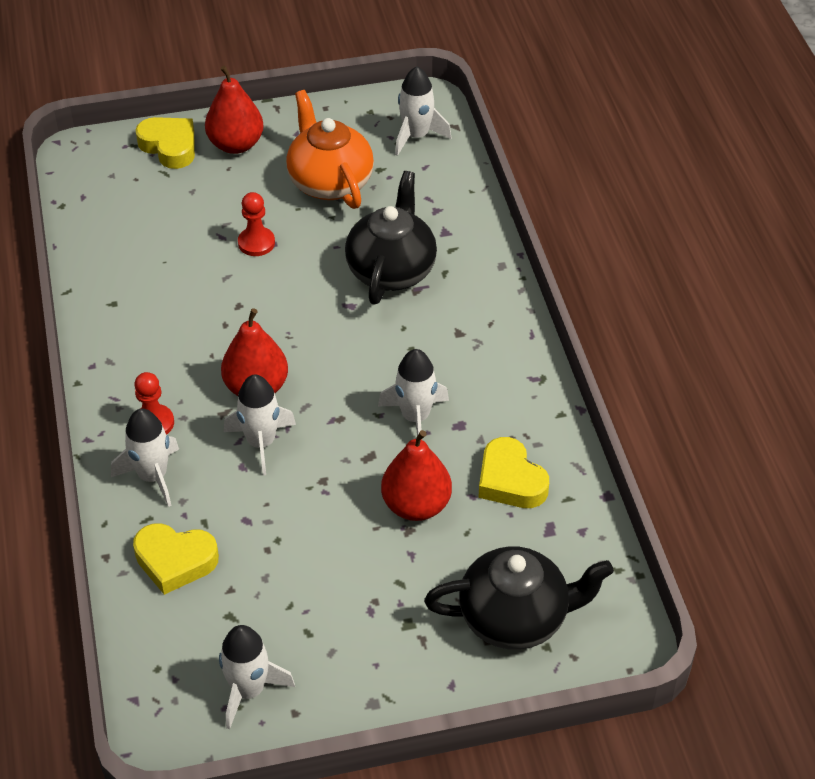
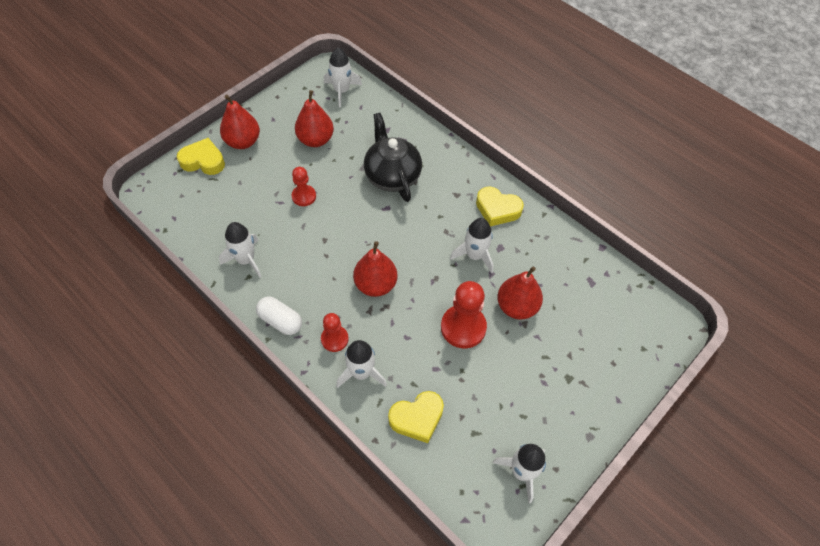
camera: 35 degrees left, 10 degrees up
white rocket [224,375,296,476] -> white rocket moved to [219,222,262,278]
orange teapot [286,90,374,209] -> red pear [295,90,334,147]
black teapot [424,546,614,650] -> none
yellow heart [478,437,549,508] -> yellow heart moved to [476,187,524,226]
none -> white capsule [256,296,302,335]
none -> red pawn [441,281,487,348]

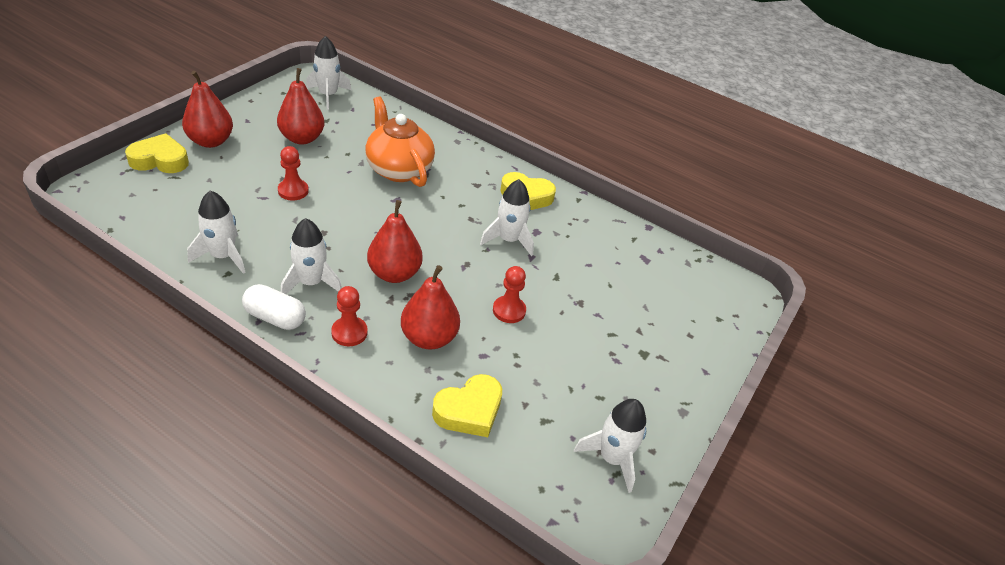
camera: 15 degrees left, 15 degrees down
white rocket [336,340,387,388] -> white rocket moved to [281,218,342,294]
black teapot [364,113,422,202] -> orange teapot [365,96,435,187]
red pawn [441,281,487,348] -> red pawn [493,266,526,323], size x0.59
red pear [497,266,543,319] -> red pear moved to [401,265,460,350]

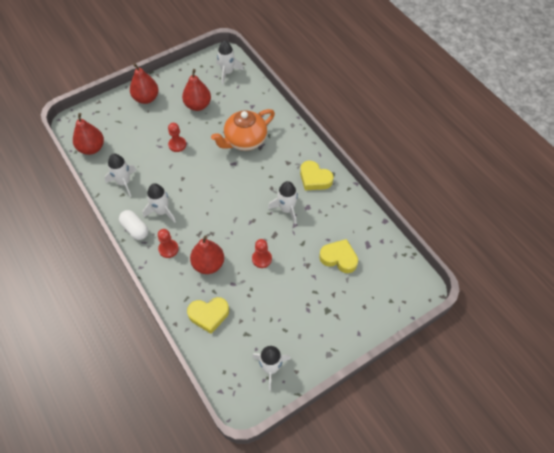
camera: 30 degrees right, 15 degrees up
yellow heart [125,133,189,173] -> yellow heart moved to [319,239,358,273]
orange teapot [365,96,435,187] -> orange teapot turned 120 degrees counterclockwise [211,109,275,151]
red pear [367,200,423,283] -> red pear moved to [73,113,104,155]

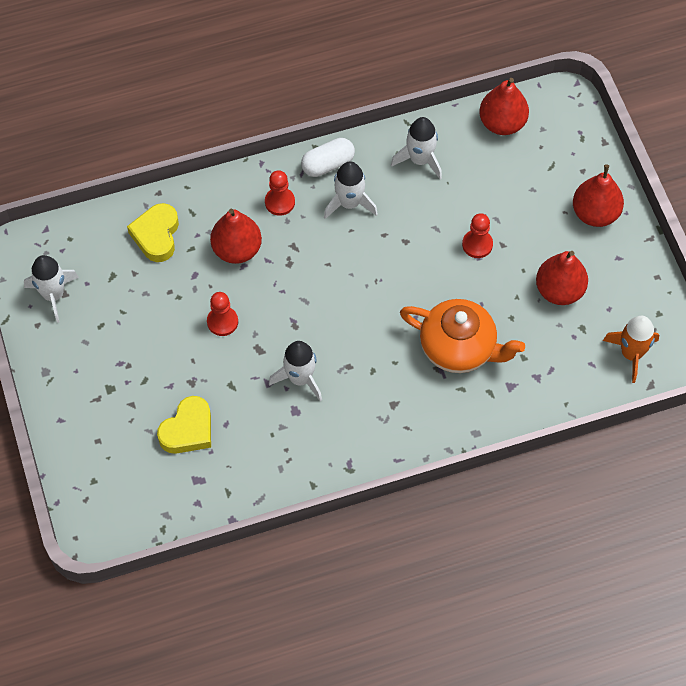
camera: 105 degrees right, 5 degrees up
orange teapot [211,109,275,151] -> orange teapot turned 135 degrees clockwise [400,299,525,373]
white rocket [216,40,244,84] -> orange rocket [603,316,659,383]
yellow heart [300,161,333,190] -> none

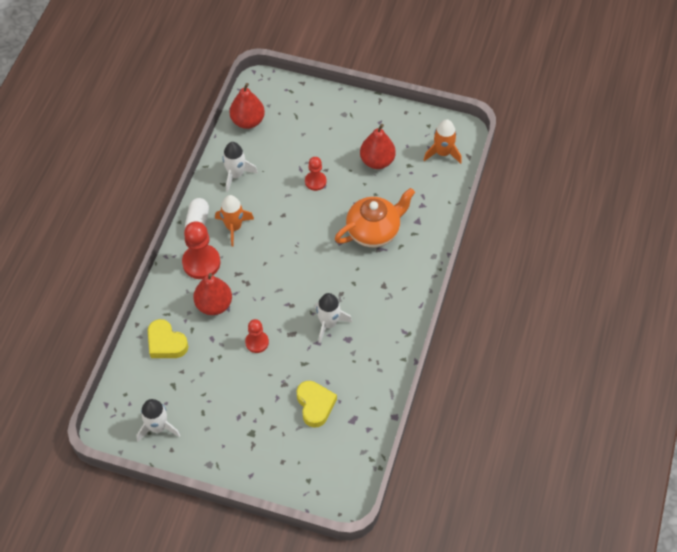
camera: 55 degrees left, 5 degrees down
red pawn [265,170,295,216] -> red pawn [182,221,220,279], size x1.68
white rocket [324,161,378,219] -> orange rocket [215,195,254,247]
red pear [573,164,624,227] -> none

